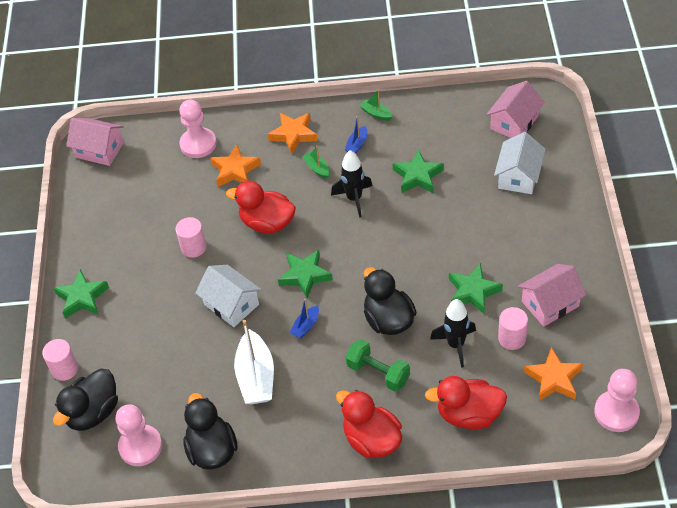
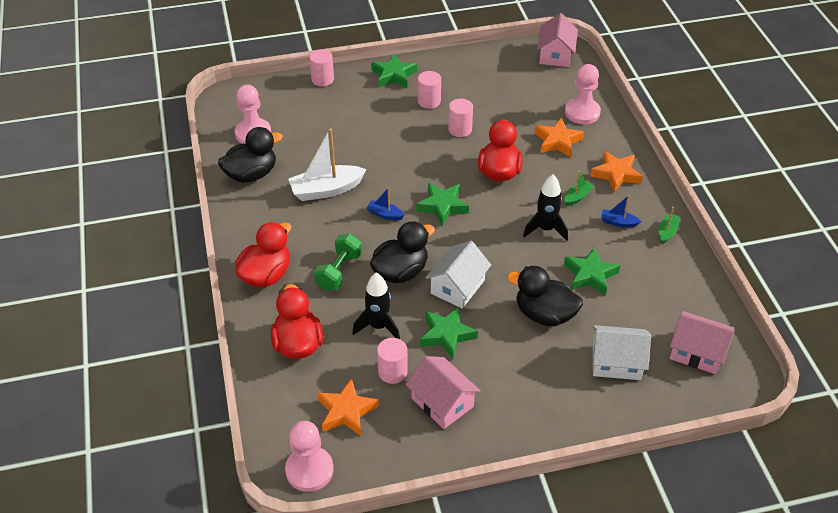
camera: 75 degrees right, 5 degrees down
black duck [53,369,118,431] -> black duck moved to [507,266,583,326]
white house [195,265,262,327] -> white house moved to [425,241,491,309]
none -> pink cylinder [418,71,441,109]

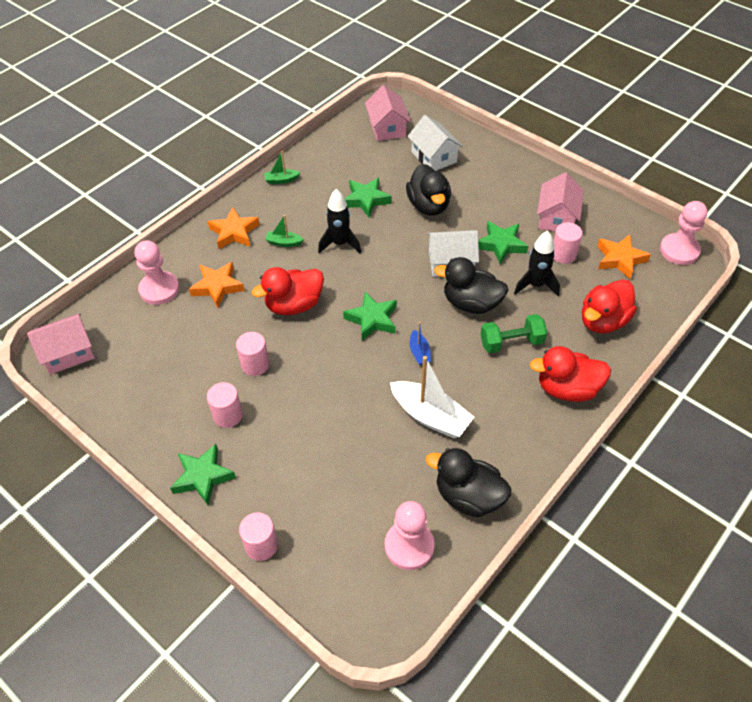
camera: 125 degrees left, 5 degrees up
blue boat [601,195,641,227] -> none

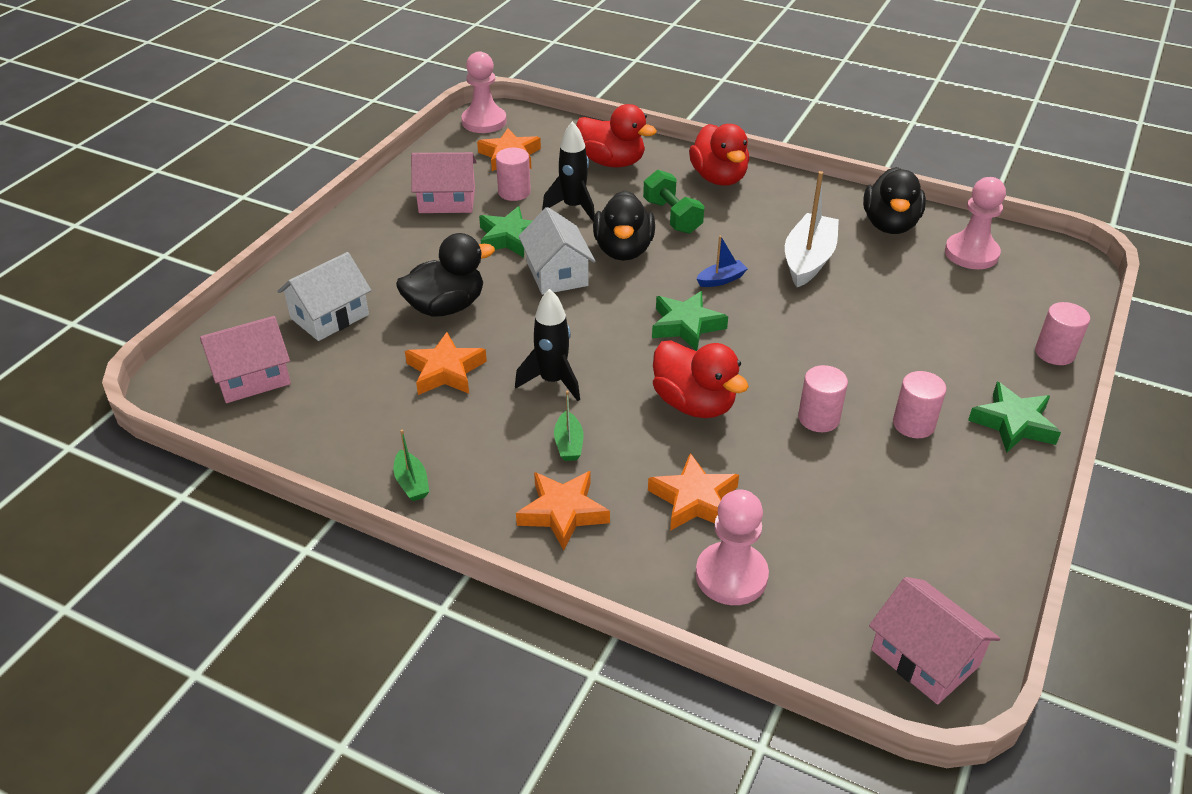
camera: 105 degrees left, 10 degrees down
green star [345,178,392,217] -> orange star [405,332,487,395]

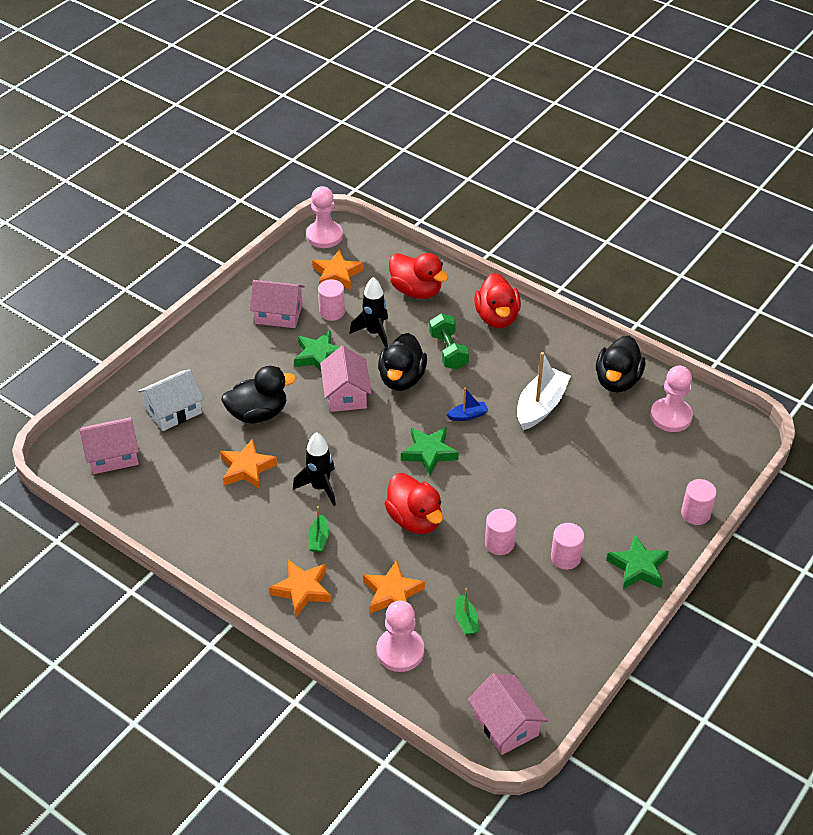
camera: 10 degrees right, 5 degrees up
green boat [394,430,429,501] -> green boat moved to [455,588,479,635]
white house [519,207,596,295] -> pink house [320,346,371,412]

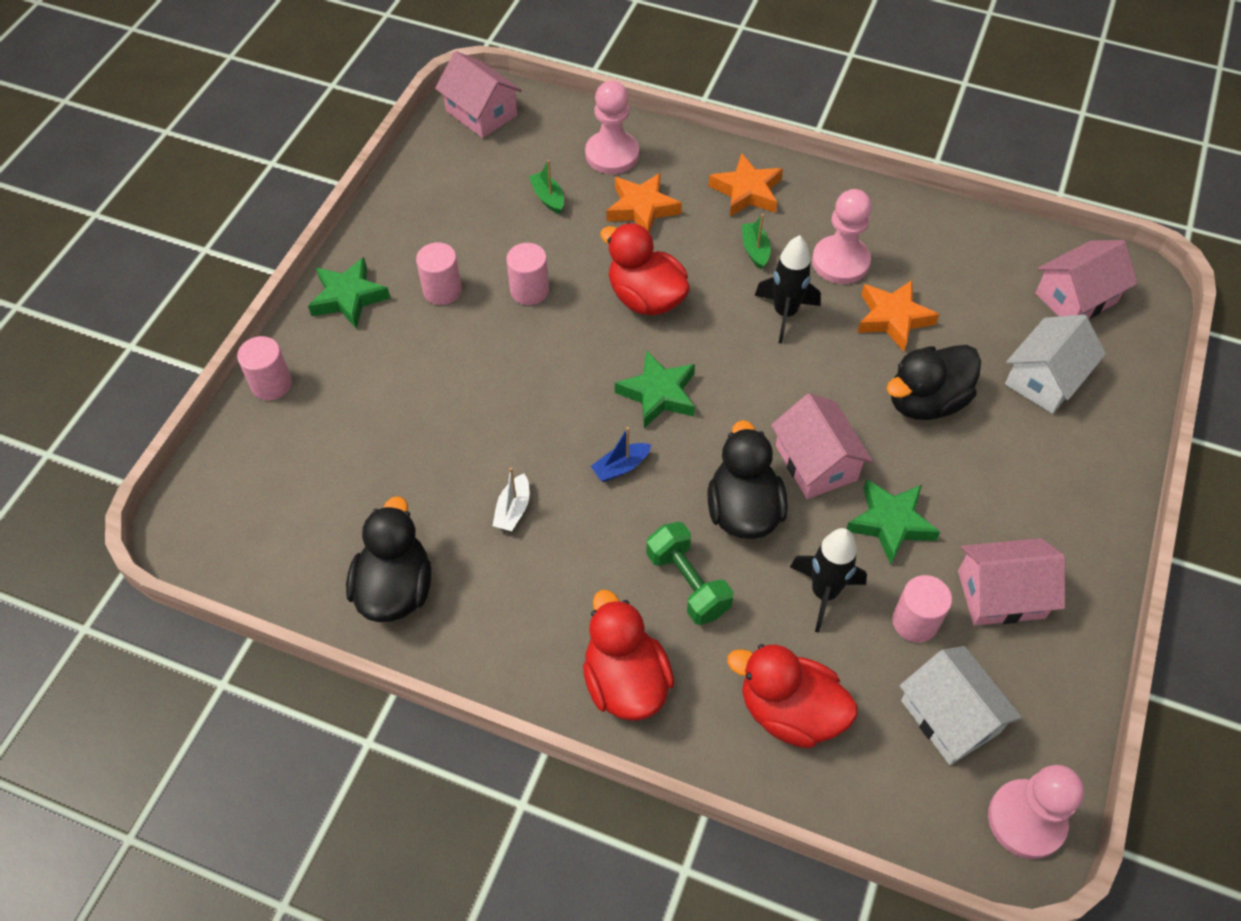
camera: 165 degrees right, 10 degrees up
orange star [312,249,363,290] -> white house [900,646,1022,765]
white boat [517,352,571,430] -> white boat [493,468,530,531], size x0.50
pink pawn [650,366,693,432] -> pink pawn moved to [812,189,872,284]

